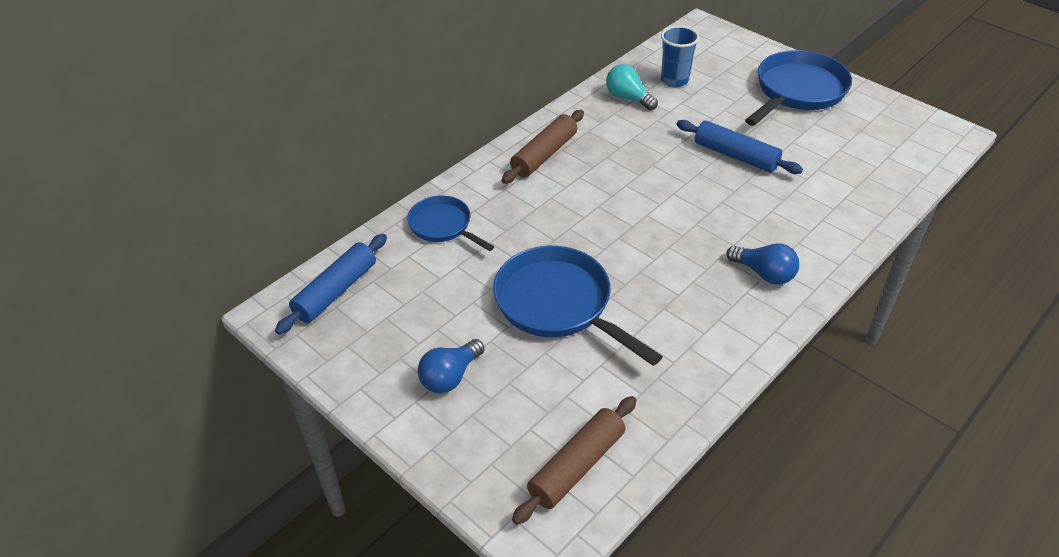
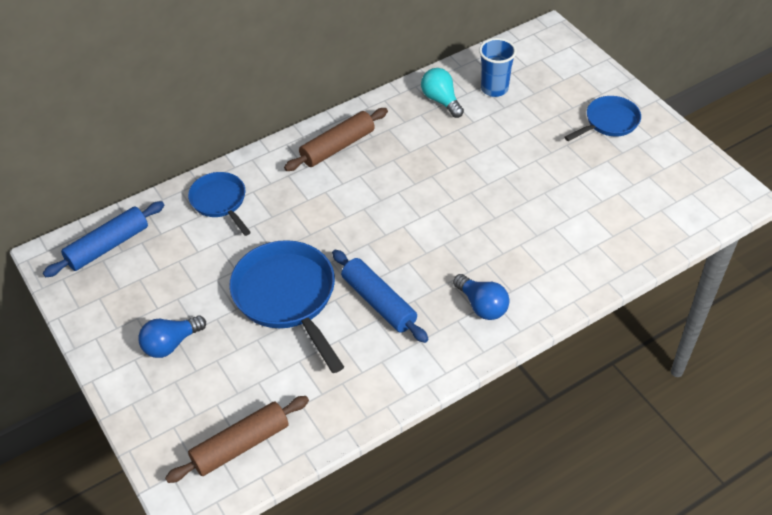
camera: 15 degrees right, 5 degrees up
blue rolling pin [676,120,803,174] -> blue rolling pin moved to [332,250,429,343]
blue pan [745,50,852,126] -> blue pan [564,96,641,141], size x0.59

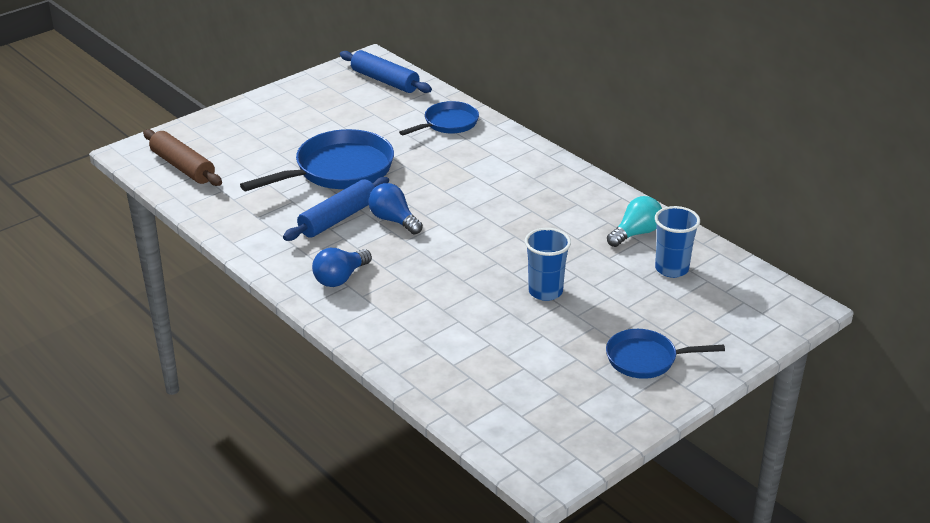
camera: 80 degrees right, 15 degrees down
blue light bulb [138,315,206,358] -> blue light bulb moved to [368,183,423,235]
brown rolling pin [284,108,388,171] -> none
blue pan [564,96,641,141] -> blue pan turned 135 degrees clockwise [606,329,725,379]
none -> blue cup [525,228,571,301]

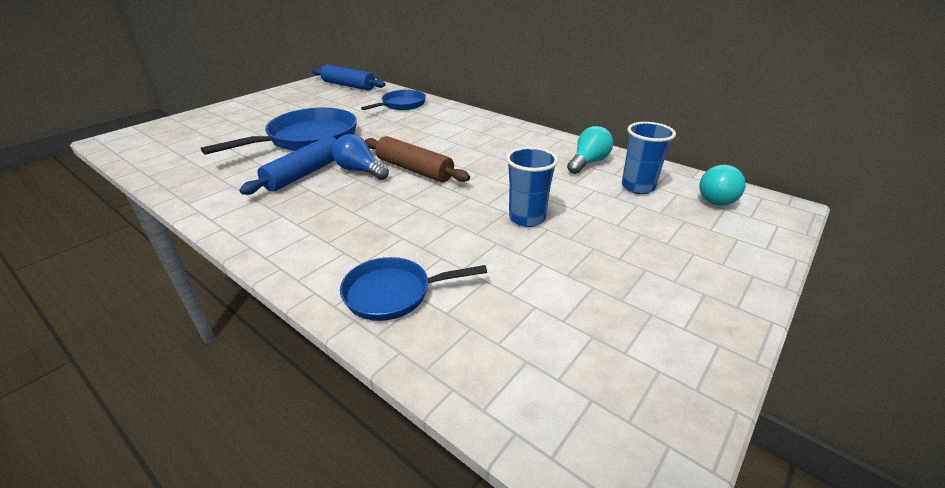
camera: 10 degrees left, 0 degrees up
brown rolling pin [143,129,222,186] -> brown rolling pin moved to [365,136,470,182]
blue light bulb [312,248,372,287] -> none
blue pan [606,329,725,379] -> blue pan moved to [340,257,487,321]
none -> turquoise light bulb [699,165,746,206]

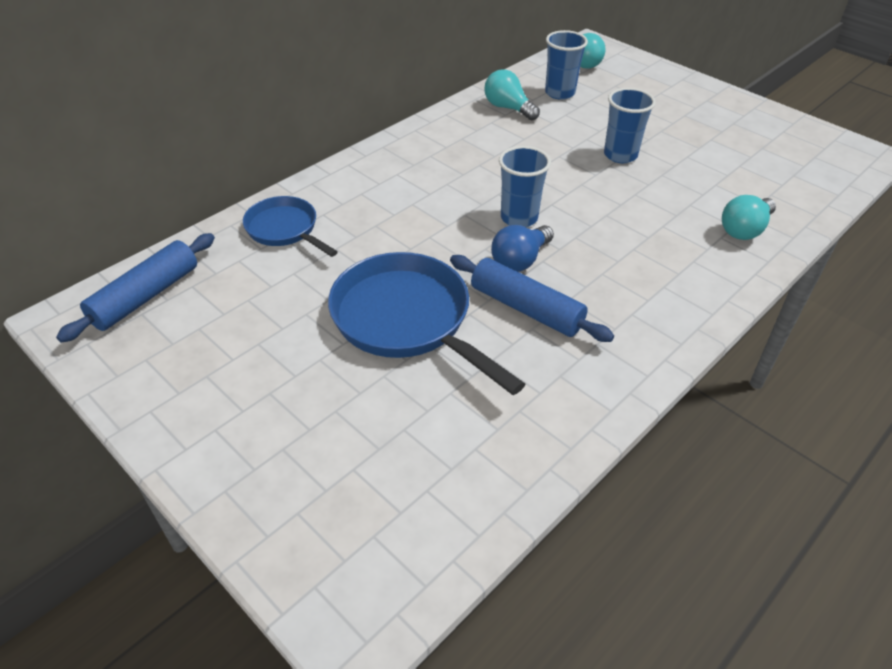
camera: 85 degrees left, 10 degrees up
blue pan [340,257,487,321] -> turquoise light bulb [722,195,776,240]
brown rolling pin [365,136,470,182] -> blue cup [499,146,551,227]

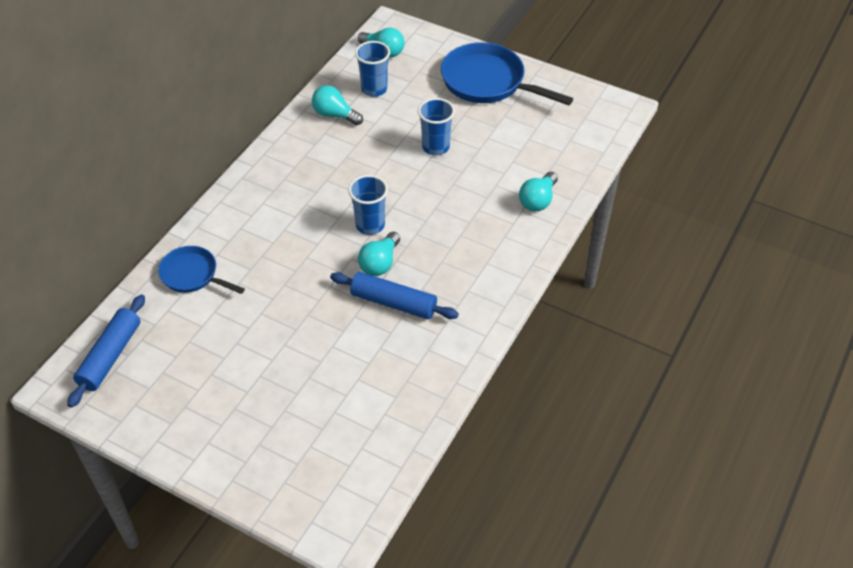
camera: 15 degrees left, 5 degrees up
blue pan [328,252,525,395] -> blue pan moved to [441,42,573,105]
blue light bulb [491,225,554,272] -> turquoise light bulb [358,232,400,276]

